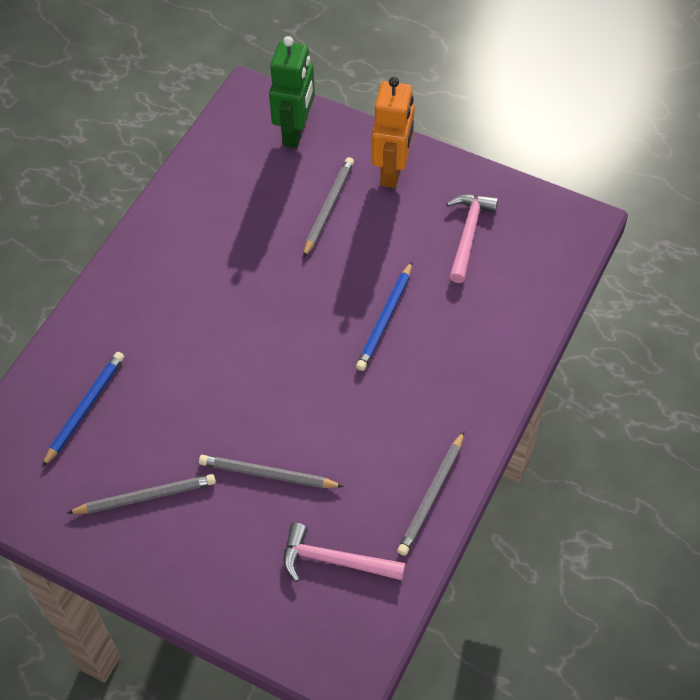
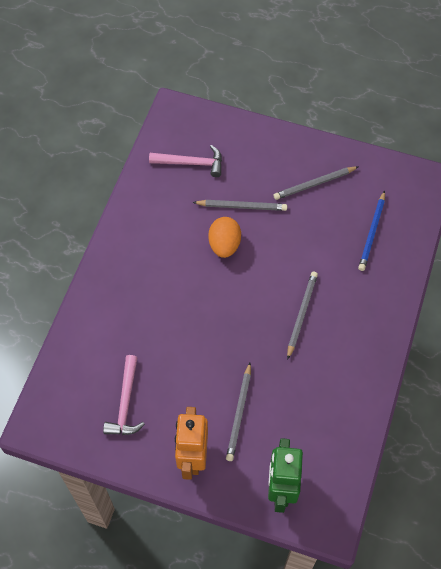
camera: 170 degrees right, 5 degrees up
blue pencil [356,262,412,371] -> none
grey pencil [397,431,464,556] -> grey pencil moved to [287,271,318,360]
none -> orange egg [208,217,241,258]

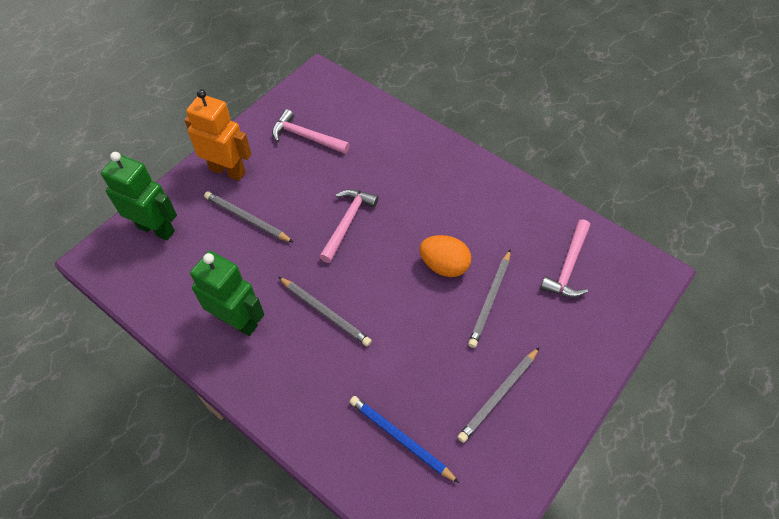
camera: 110 degrees right, 5 degrees down
grey pencil [274,166,359,200] -> grey pencil turned 135 degrees counterclockwise [458,347,539,443]
none -> green robot [190,251,265,336]
none -> pink hammer [319,189,378,263]

